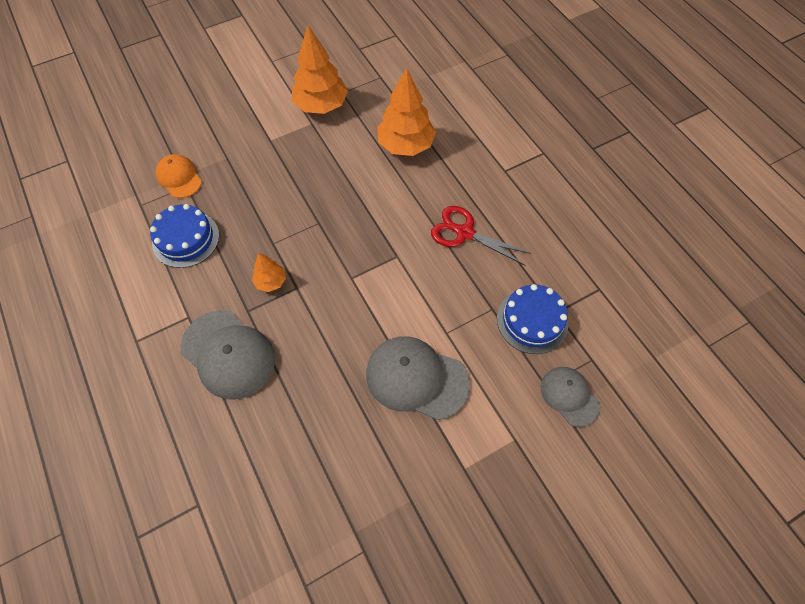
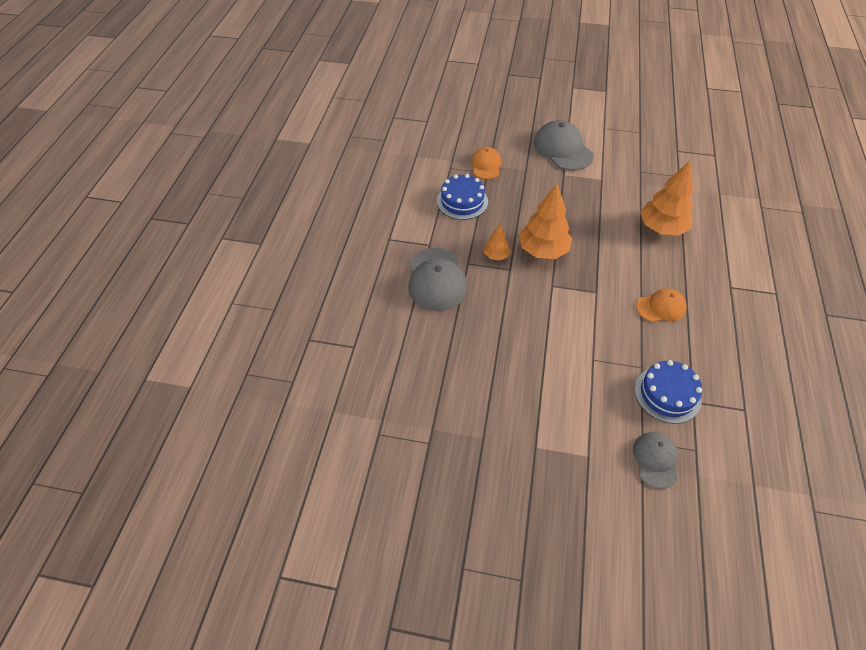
camera: 40 degrees right, 10 degrees down
orange tree [292,26,348,114] -> orange tree moved to [519,184,572,259]
grey cap [366,336,470,420] -> grey cap moved to [534,120,594,171]
red scissors [431,206,532,265] -> orange cap [636,289,687,322]

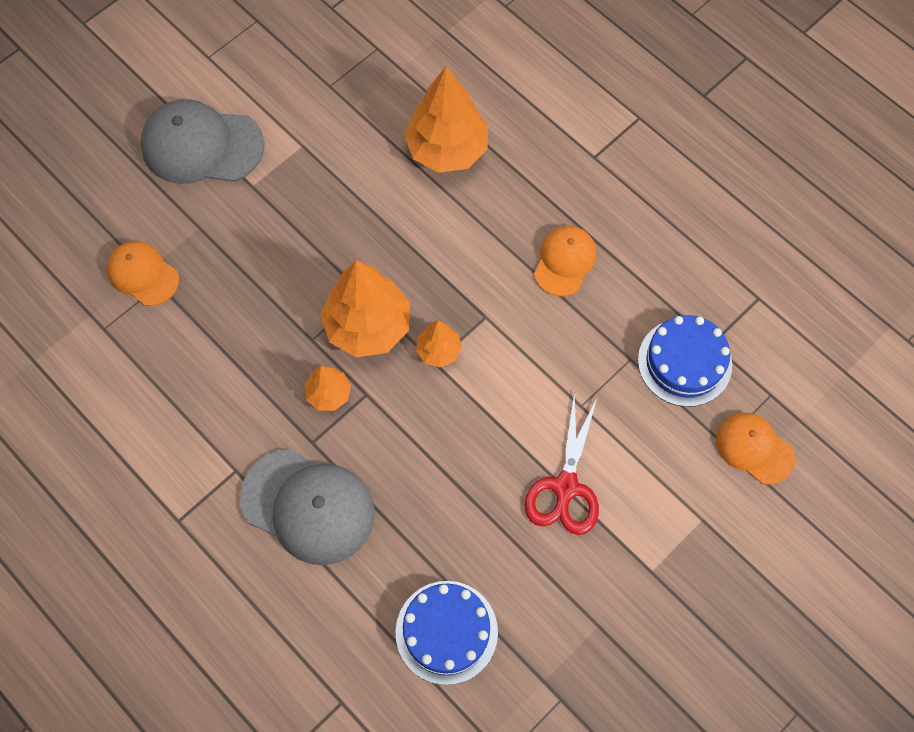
camera: 55 degrees left, 15 degrees up
blue cake [437,174,488,220] -> blue cake moved to [395,581,498,685]
grey cap [633,432,678,489] -> orange cap [716,413,795,485]
none -> orange tree [416,320,462,367]
none -> red scissors [525,391,599,535]

